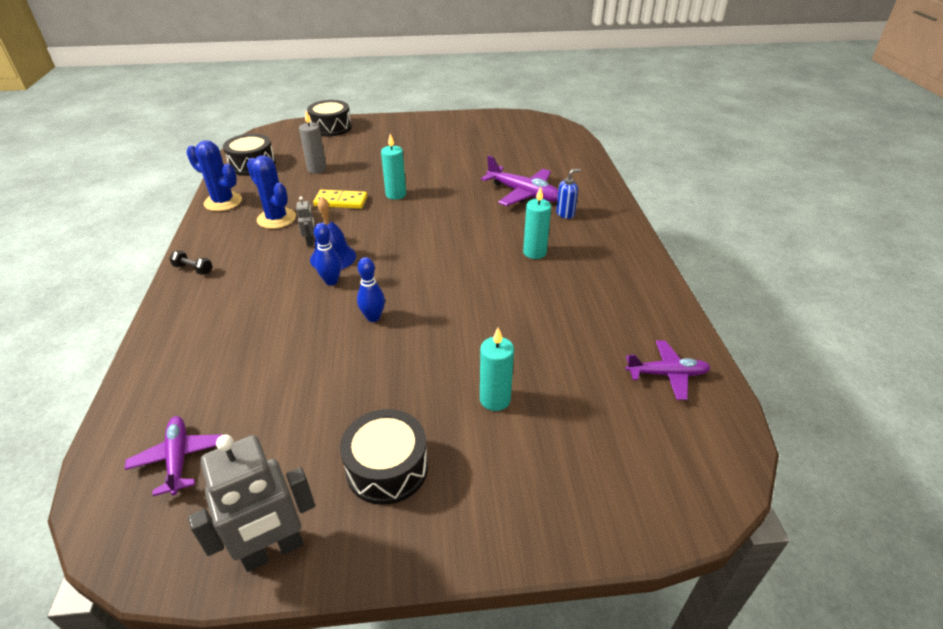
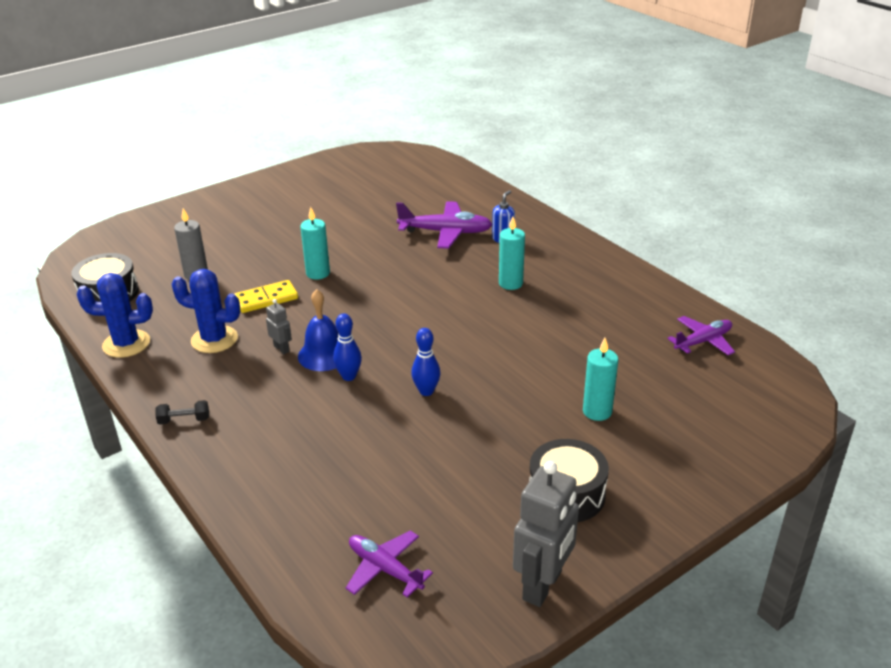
camera: 30 degrees left, 5 degrees down
black drum [307,100,352,137] -> none

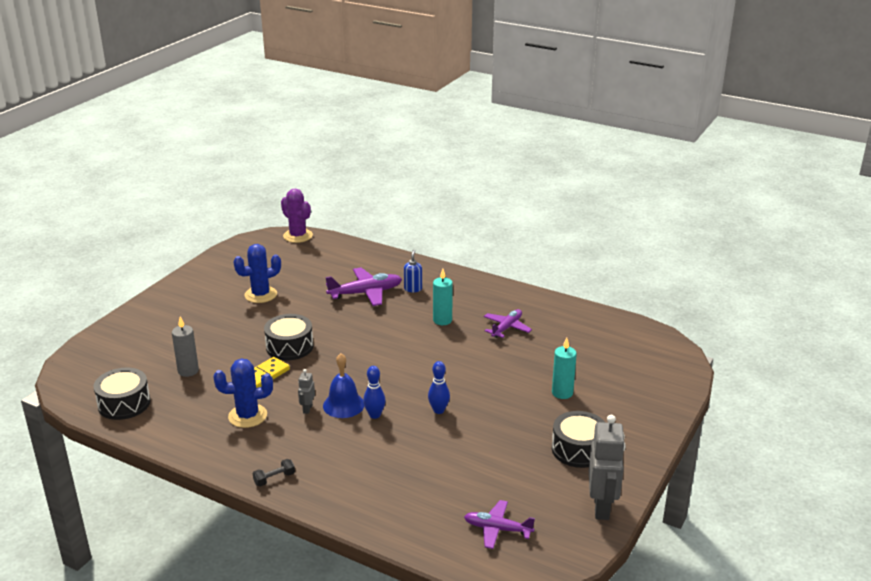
camera: 25 degrees left, 5 degrees down
blue cactus [77,273,153,358] -> blue cactus moved to [233,244,281,303]
grey robot [266,299,292,354] -> grey robot turned 105 degrees counterclockwise [298,369,315,414]
turquoise candle [300,207,330,280] -> black drum [264,314,313,360]
purple plane [667,316,735,355] -> purple plane moved to [484,309,532,338]
none -> purple cactus [281,189,313,243]

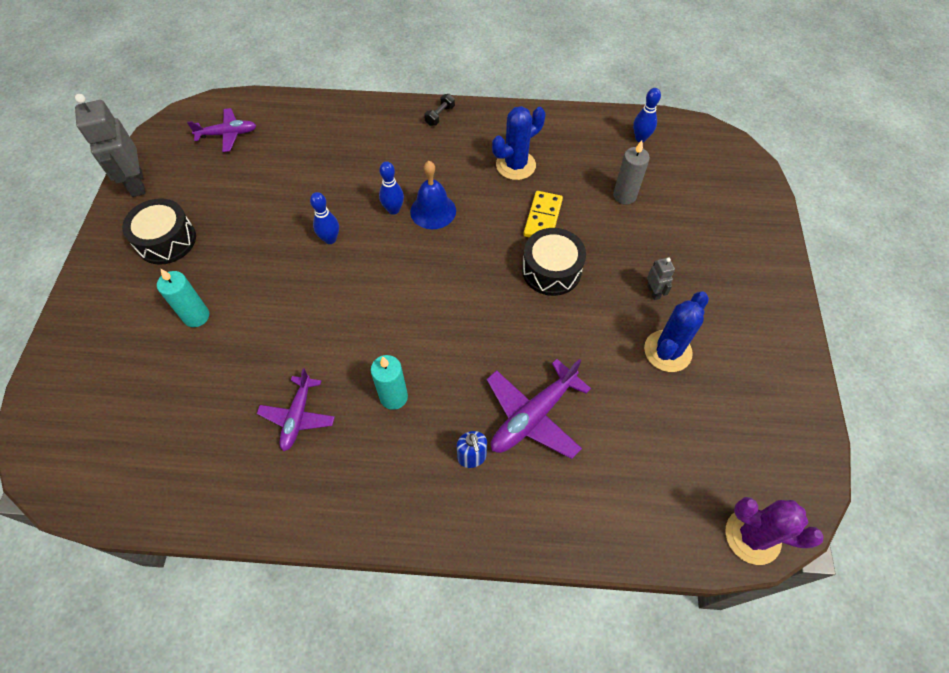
camera: 155 degrees right, 30 degrees up
black drum [93,368,151,420] -> blue bowling pin [633,88,661,142]
grey robot [298,369,315,414] -> grey robot moved to [647,257,675,300]

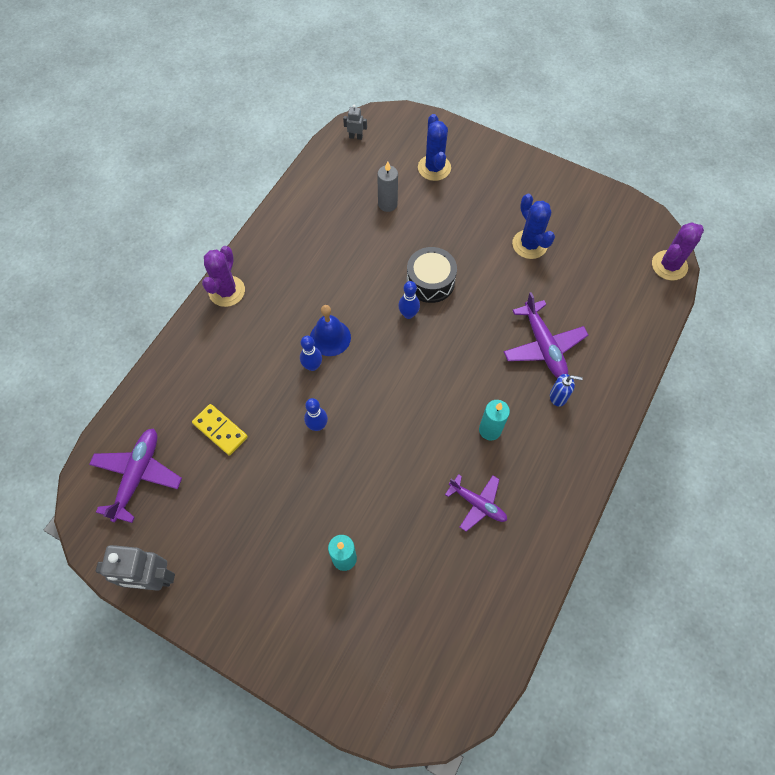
camera: 65 degrees left, 5 degrees up
black drum [122,198,196,265] -> none
purple plane [187,108,257,152] -> purple plane [89,428,182,523], size x1.50
black dumbbell [424,94,455,126] -> purple cactus [202,246,245,307]
blue cactus [492,106,545,180] -> blue cactus moved to [418,114,451,181]
yellow domino [524,191,563,237] -> yellow domino moved to [192,404,248,456]
blue bowling pin [633,88,661,142] -> blue bowling pin moved to [398,281,420,319]
grey robot [647,257,675,300] -> grey robot moved to [343,105,367,140]

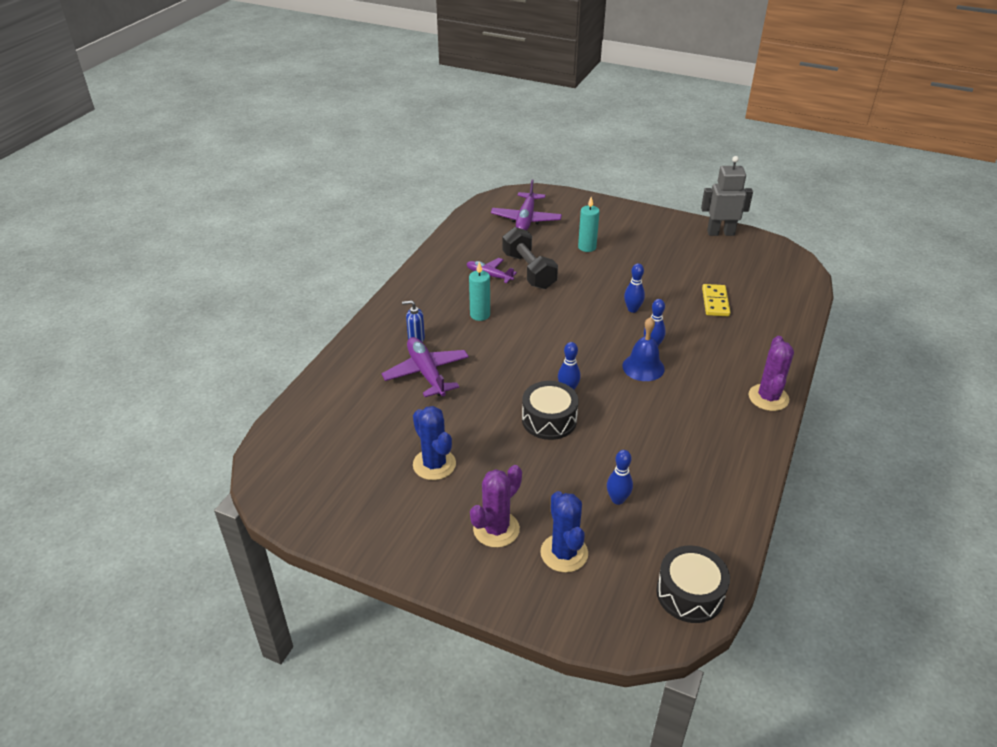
camera: 175 degrees right, 25 degrees down
purple plane [89,428,182,523] -> purple plane moved to [491,179,562,230]
yellow domino [192,404,248,456] -> yellow domino turned 60 degrees clockwise [702,284,731,316]
grey robot [343,105,367,140] -> black drum [656,546,730,623]
grey candle [377,162,398,212] -> blue bowling pin [607,450,633,505]
purple cactus [652,222,704,281] -> purple cactus moved to [470,465,522,548]
none -> black dumbbell [503,227,558,289]

